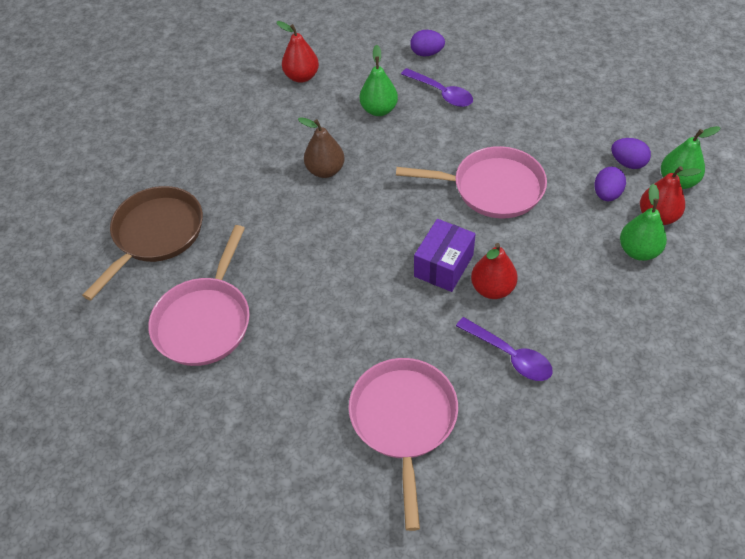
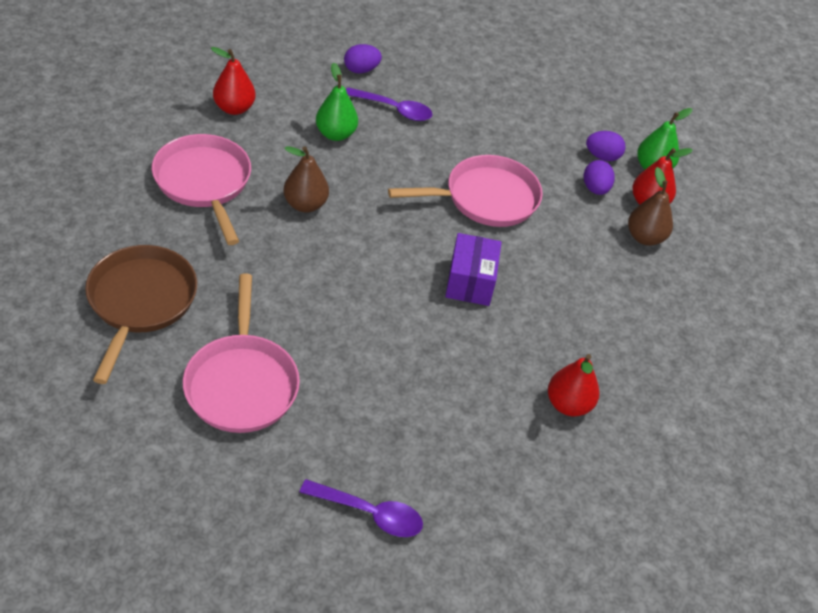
camera: 30 degrees left, 5 degrees down
pink pan [349,358,458,531] -> pink pan moved to [152,134,251,245]
purple spoon [456,317,553,381] -> purple spoon moved to [300,479,423,537]
red pear [471,243,518,299] -> red pear moved to [548,354,600,416]
green pear [620,184,667,261] -> brown pear [628,167,673,246]

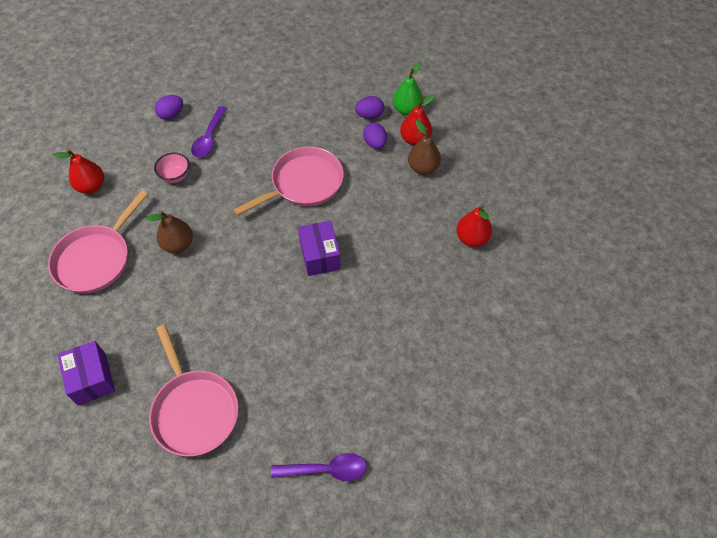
camera: 15 degrees left, 10 degrees up
brown pan [85,245,197,384] -> purple box [58,341,115,406]
pink pan [152,134,251,245] -> pink pan turned 105 degrees counterclockwise [48,190,148,293]
green pear [316,63,358,141] -> pink bowl [154,152,189,183]
purple spoon [346,87,432,121] -> purple spoon turned 105 degrees clockwise [191,106,227,158]
red pear [548,354,600,416] -> red pear moved to [456,205,492,247]

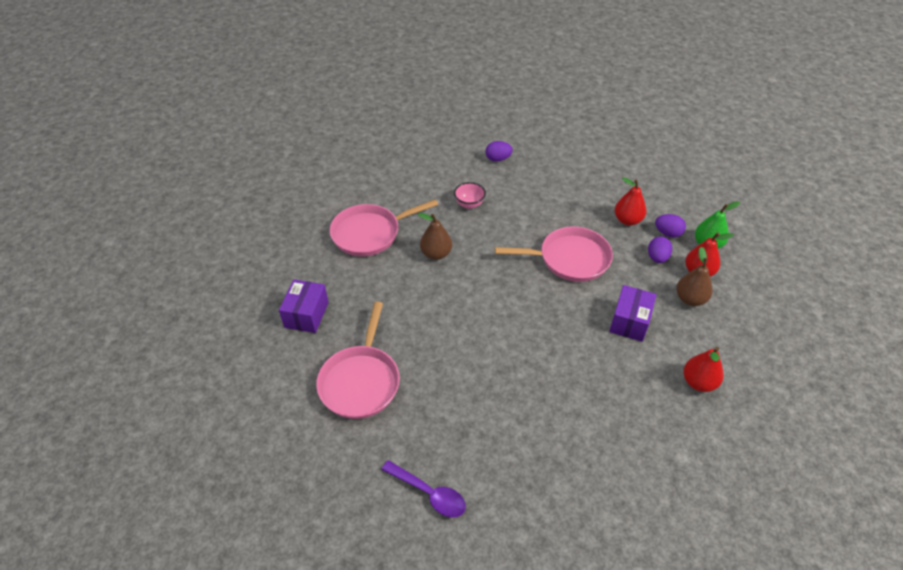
camera: 35 degrees right, 10 degrees down
red pear [53,150,104,194] -> red pear moved to [615,177,647,226]
purple spoon [191,106,227,158] -> none
purple box [298,221,341,276] -> purple box moved to [609,285,656,342]

